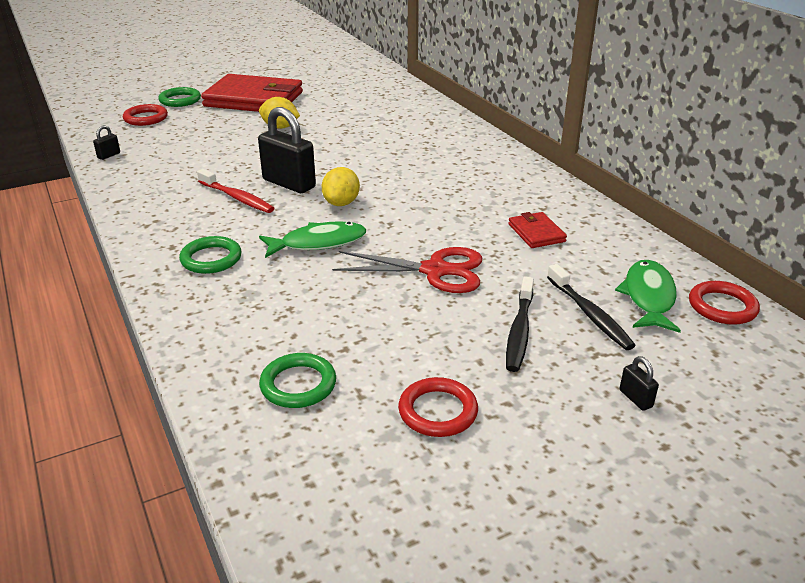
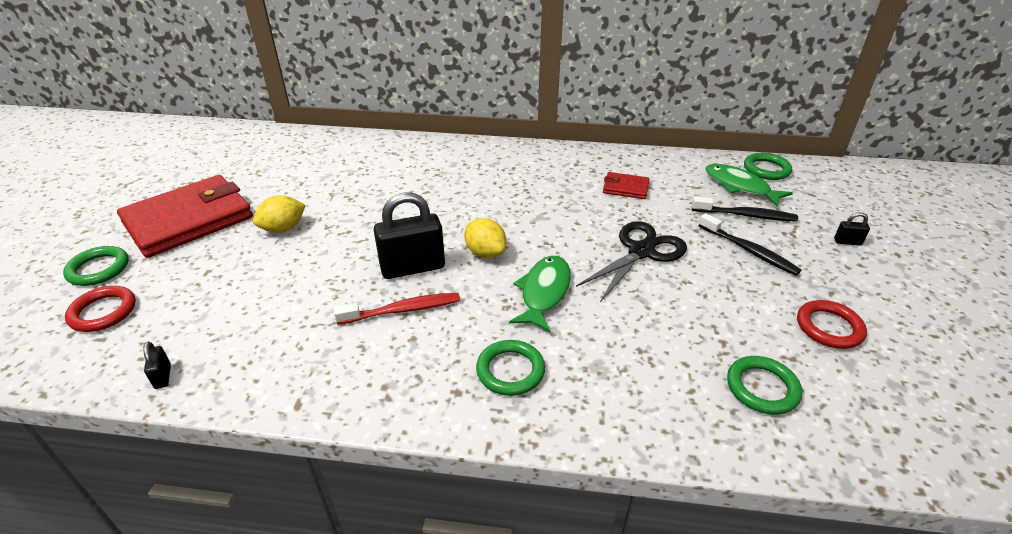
camera: 55 degrees left, 5 degrees up
red scissors [332,247,482,293] -> black scissors [576,221,687,302]
red ring [689,281,760,325] -> green ring [744,153,792,180]

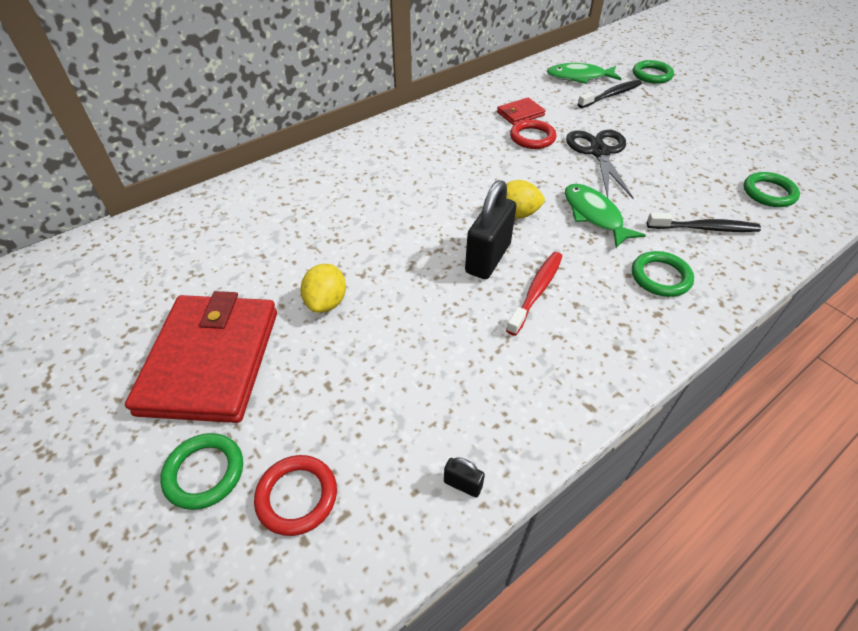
camera: 45 degrees left, 10 degrees up
black toothbrush [699,213,802,276] -> black toothbrush moved to [647,212,761,232]
green ring [744,153,792,180] -> green ring moved to [633,60,674,84]
red ring [797,300,867,349] -> red ring moved to [510,120,556,149]
black padlock [834,212,870,245] -> none

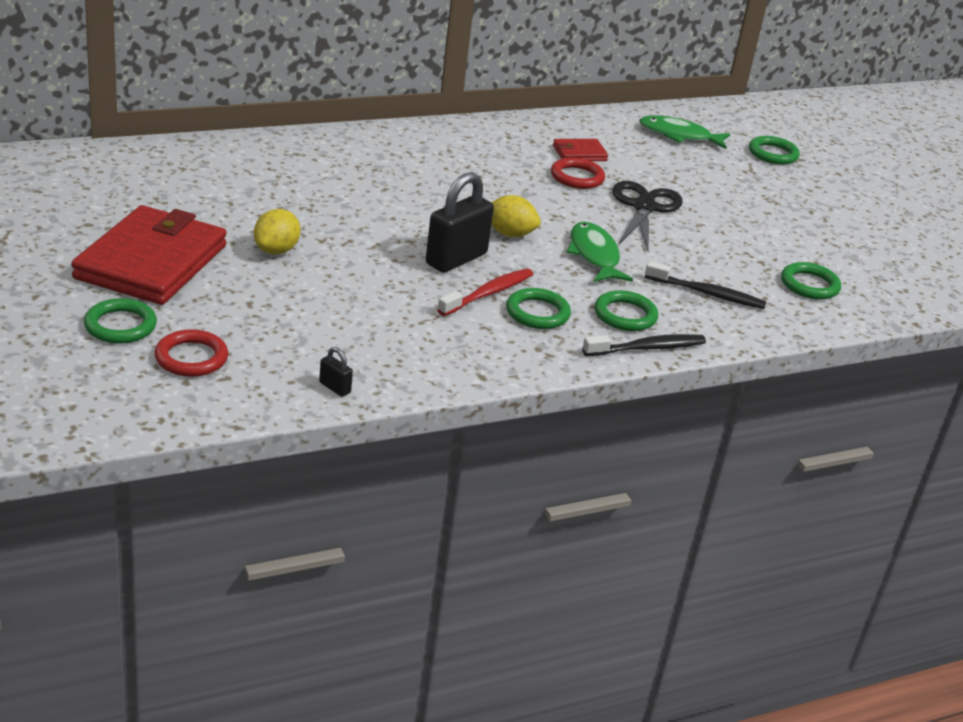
camera: 10 degrees right, 15 degrees down
black toothbrush [578,80,642,108] -> black toothbrush moved to [582,334,706,356]
none -> green ring [506,288,571,329]

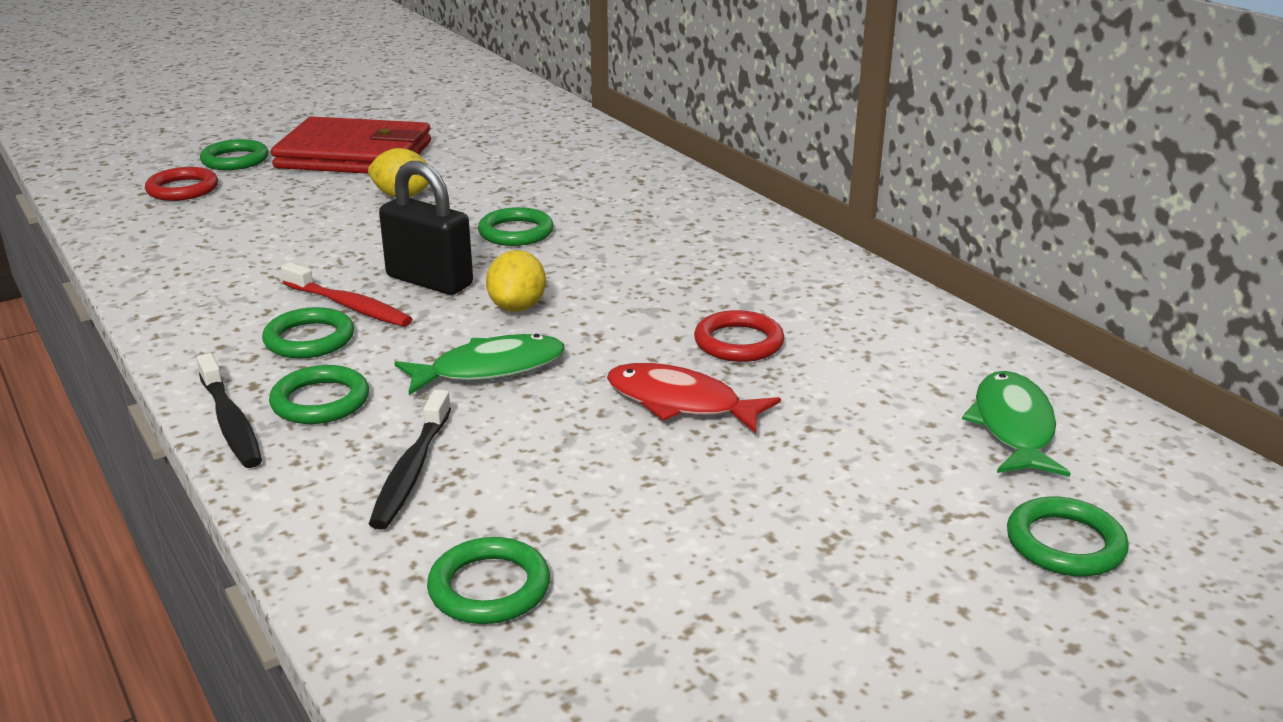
camera: 85 degrees right, 5 degrees down
black padlock [319,347,353,397] -> none
red wallet [553,139,608,161] -> none
black scissors [612,181,683,251] -> red fish [607,363,781,433]
none -> green ring [478,207,554,246]

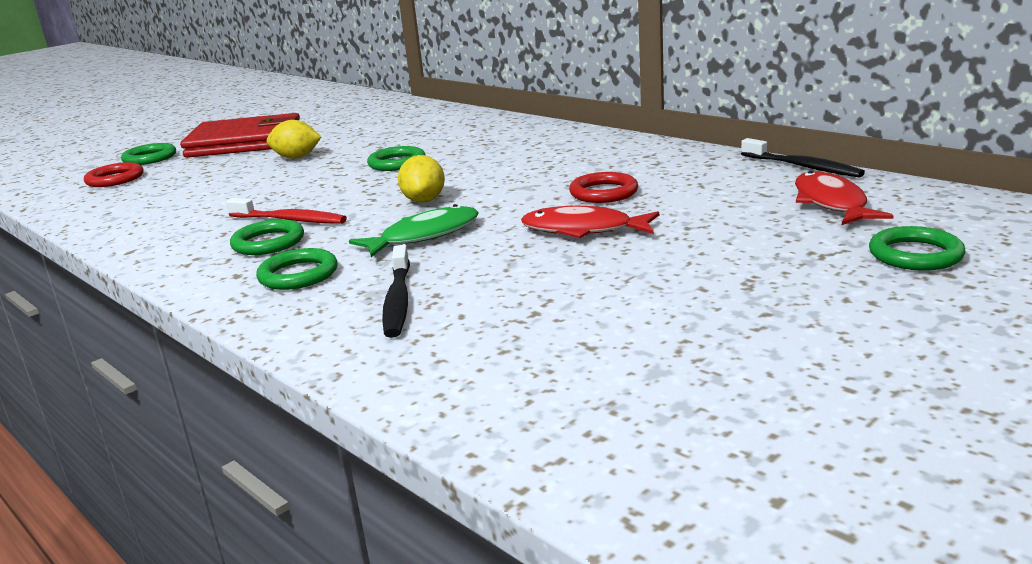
camera: 10 degrees left, 5 degrees down
black toothbrush [197,353,262,468] -> black toothbrush moved to [741,138,865,177]
black padlock [379,161,473,295] -> none
green ring [427,537,550,624] -> none
green fish [962,371,1071,477] -> red fish [795,171,894,225]

